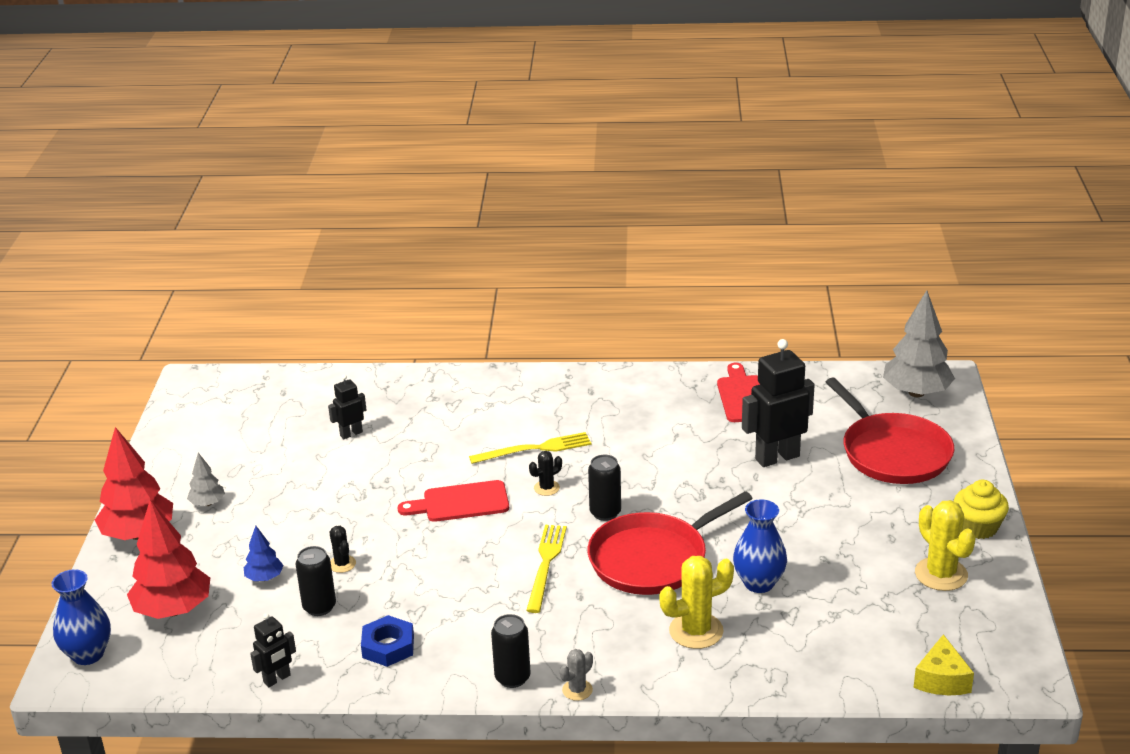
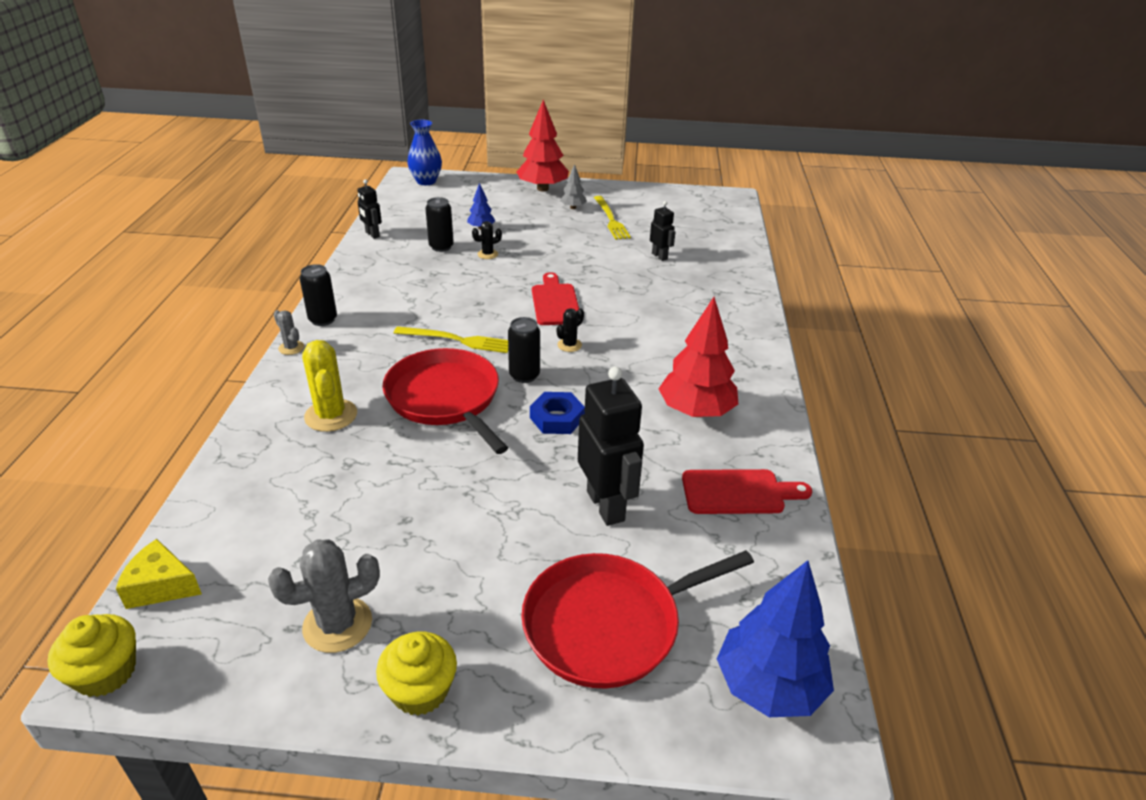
camera: 90 degrees right, 5 degrees up
red tree [127,500,210,619] -> red tree moved to [659,297,738,417]
blue nut [361,615,414,667] -> blue nut moved to [530,392,585,434]
yellow fork [469,432,591,464] -> yellow fork moved to [594,196,631,240]
black cactus [529,451,562,496] -> black cactus turned 75 degrees clockwise [557,308,584,352]
blue vase [733,499,787,593] -> none
grey tree [883,290,955,397] -> blue tree [717,560,834,717]
yellow cactus [915,500,976,591] -> grey cactus [268,539,380,653]
none -> yellow cupcake [48,614,136,697]

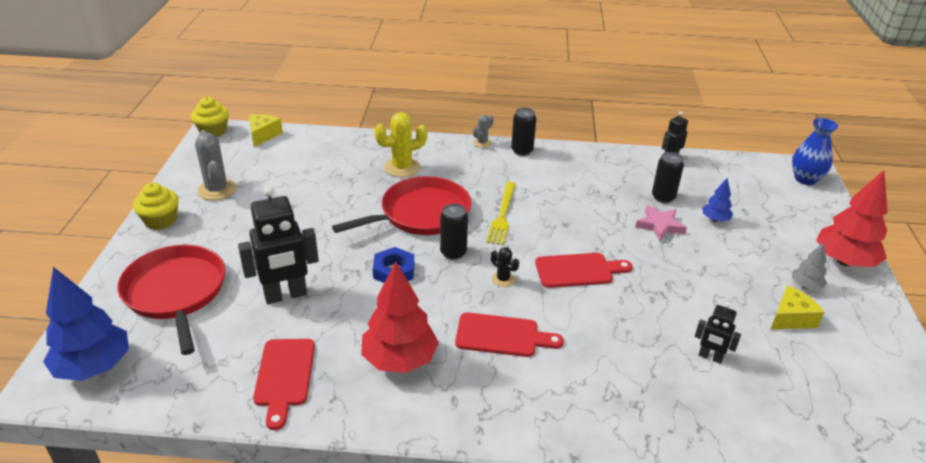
camera: 90 degrees right, 0 degrees up
black cactus [472,221,502,259] -> pink star [635,205,687,241]
yellow fork [594,196,631,240] -> yellow cheese [771,285,824,329]
black robot [650,201,675,261] -> black robot turned 60 degrees clockwise [695,302,741,364]
none -> red cutting board [455,312,564,357]

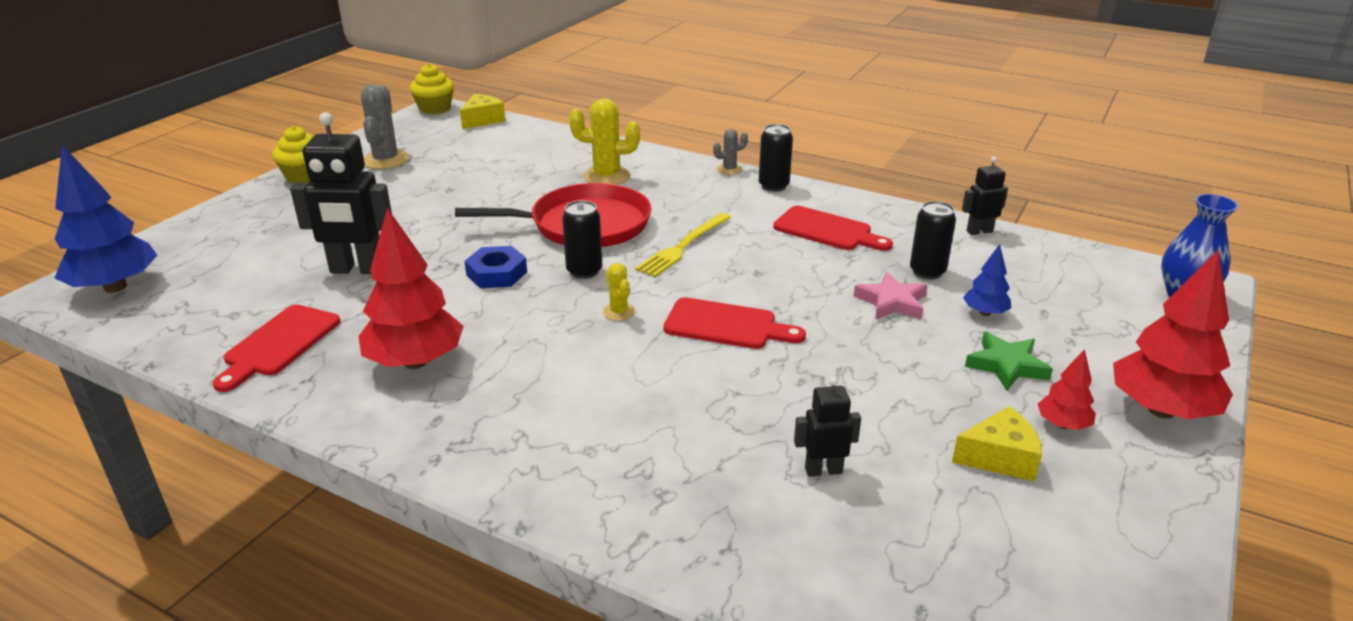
camera: 25 degrees right, 5 degrees down
red pan [117,245,225,355] -> none
red cutting board [455,312,564,357] -> red cutting board moved to [773,206,893,251]
black cactus [491,247,519,287] -> yellow cactus [603,263,635,321]
black robot [695,302,741,364] -> black robot turned 120 degrees clockwise [794,377,861,477]
grey tree [792,242,827,290] -> red tree [1038,349,1096,430]
none -> green star [965,332,1053,390]

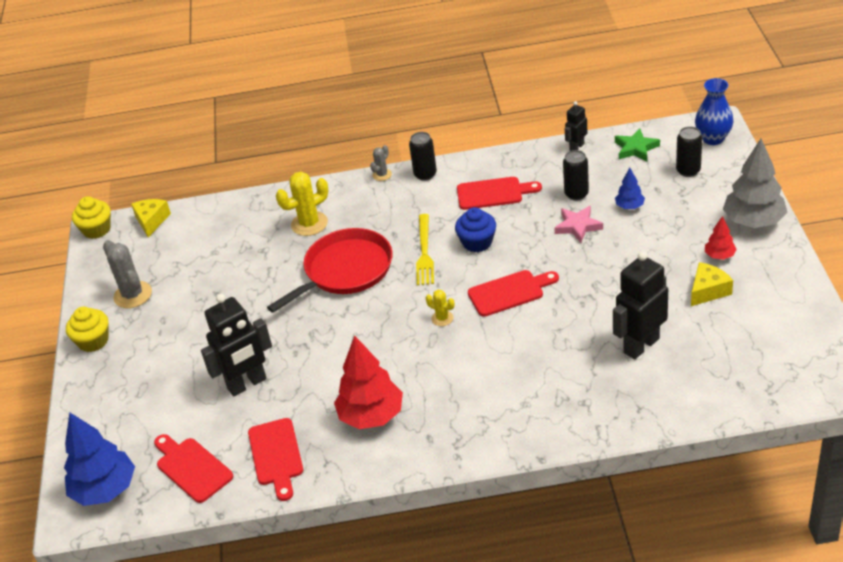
camera: 30 degrees left, 10 degrees up
blue nut [464,246,527,288] -> none
black can [562,200,602,279] -> black can moved to [676,126,702,177]
black robot [794,377,861,477] -> black robot [613,251,668,359], size x1.90
green star [965,332,1053,390] -> green star moved to [615,128,660,161]
red tree [1113,250,1233,419] -> grey tree [723,138,787,228]
none -> red cutting board [154,434,233,503]
none -> blue cupcake [455,207,496,252]

